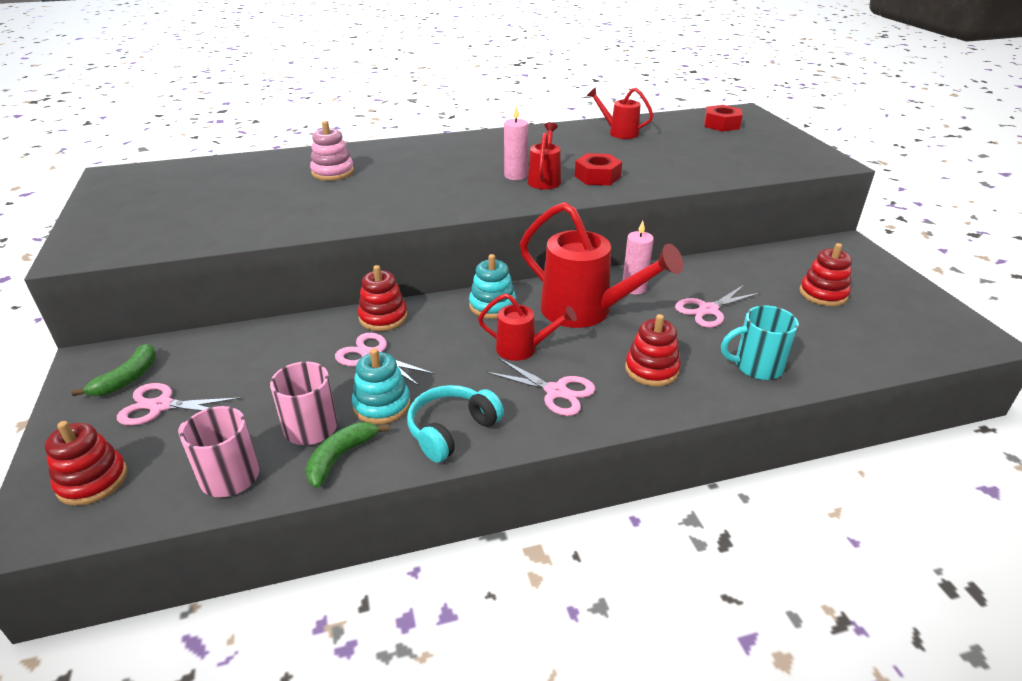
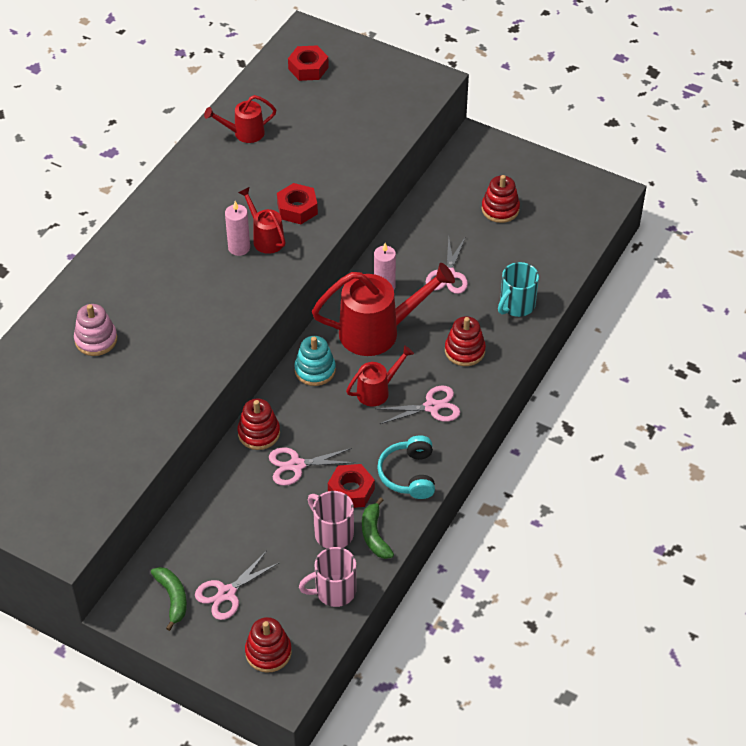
camera: 45 degrees left, 15 degrees up
turquoise stacking toy [352,348,411,425] -> red nut [328,464,375,508]

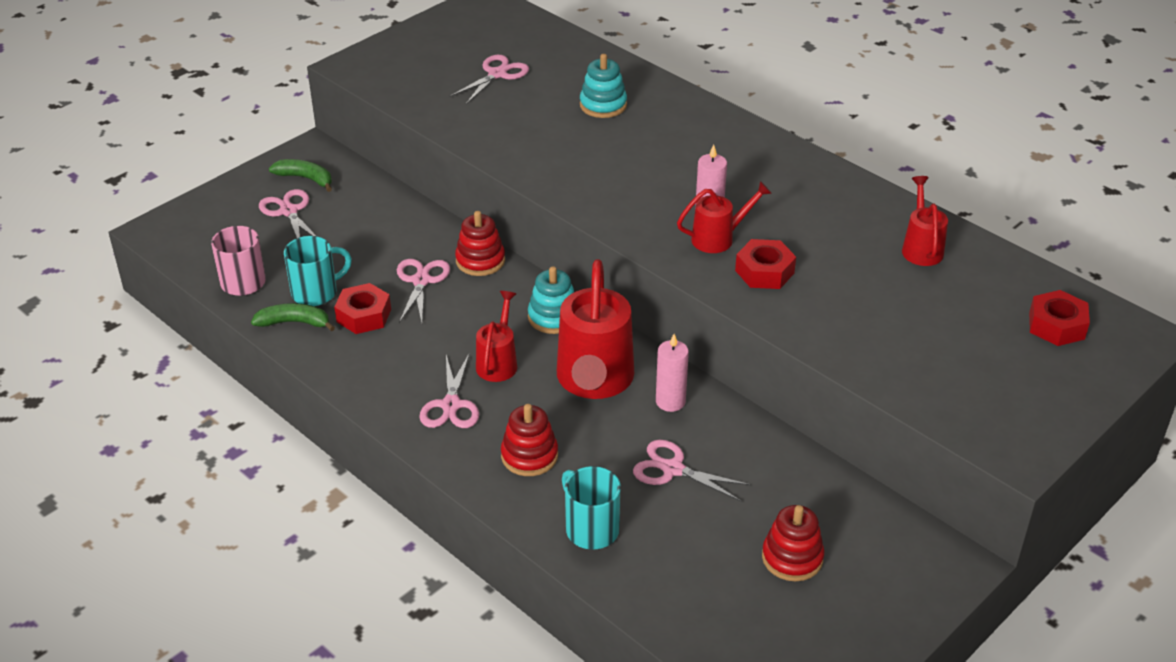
camera: 105 degrees right, 10 degrees down
pink stacking toy [74,304,117,356] -> turquoise stacking toy [580,54,627,118]
green banana [151,567,187,631] -> green banana turned 150 degrees counterclockwise [269,159,332,192]
red stacking toy [245,617,292,673] -> none
pink mug [308,491,354,549] -> turquoise mug [284,236,352,306]
red watering can [346,345,414,406] -> red watering can turned 150 degrees counterclockwise [476,291,517,382]
turquoise headphones [377,435,435,499] -> none
none -> pink scissors [450,55,529,104]

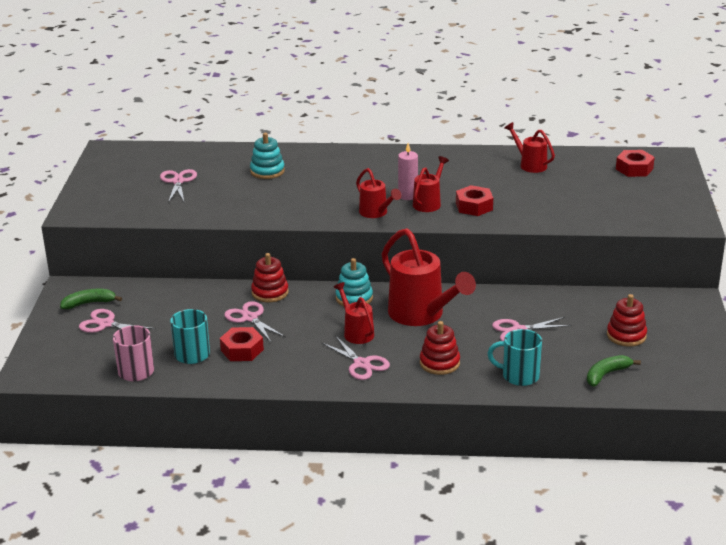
camera: 40 degrees left, 10 degrees down
green banana [251,303,335,331] -> green banana moved to [587,355,641,387]
pink candle [656,334,689,412] -> none
none -> red watering can [356,168,401,218]

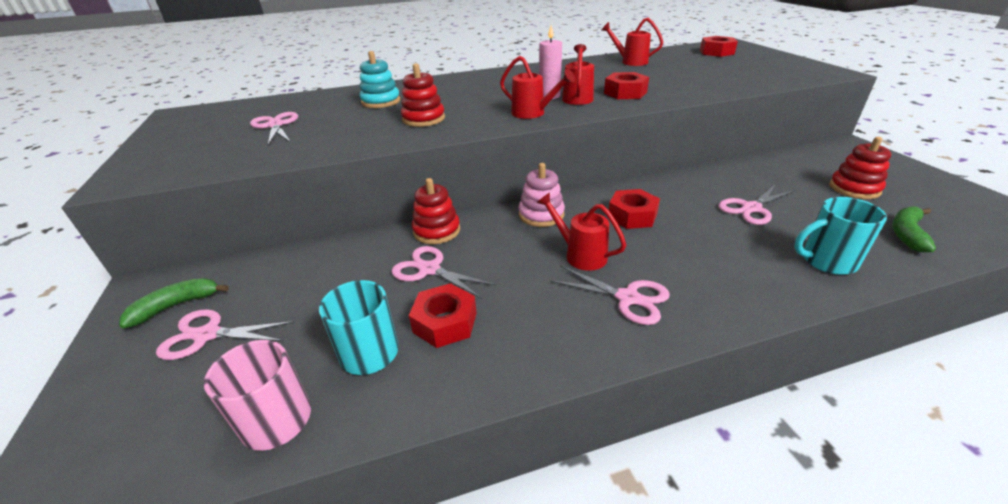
camera: 20 degrees left, 5 degrees up
turquoise stacking toy [336,258,373,306] -> pink stacking toy [518,163,565,227]
red watering can [382,228,476,326] -> red nut [609,189,660,229]
red stacking toy [420,321,460,375] -> red stacking toy moved to [401,64,445,127]

